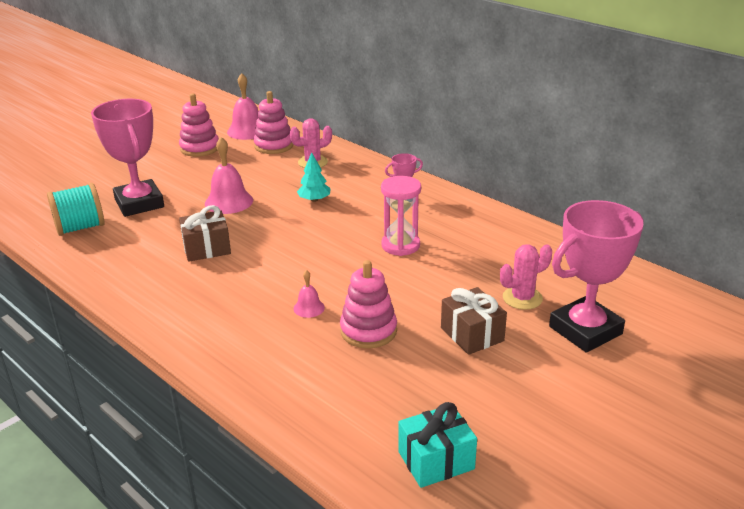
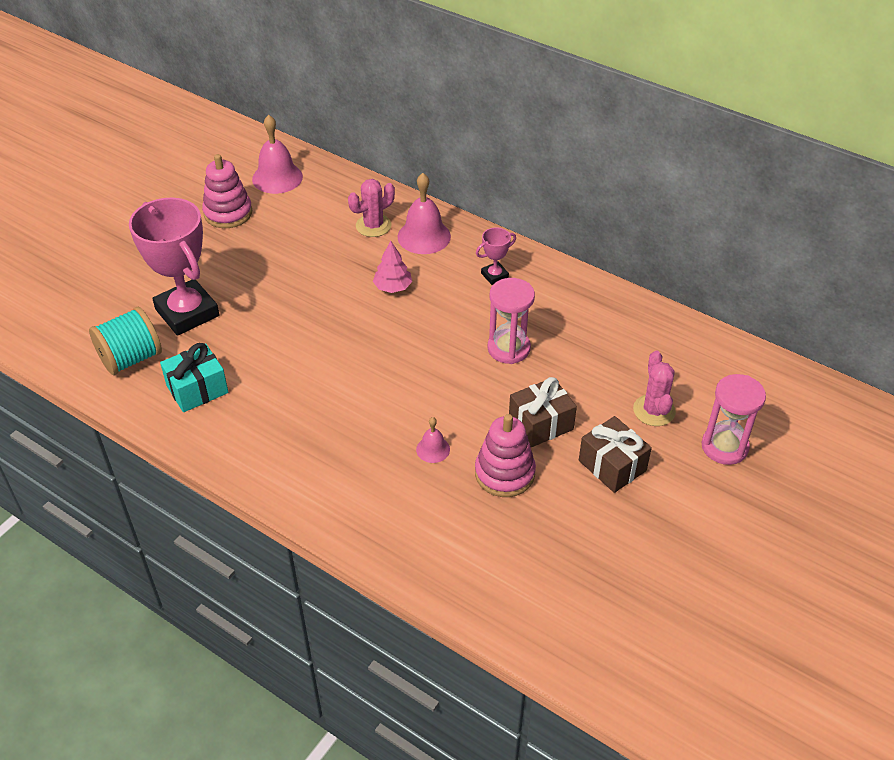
camera: 10 degrees left, 15 degrees up
brown gift [179,205,231,262] -> brown gift moved to [509,377,577,447]
pink bell [205,137,253,214] -> pink bell moved to [398,173,451,254]
pink stacking toy [254,91,294,154] -> none
turquoise tree [297,152,330,202] -> pink tree [373,241,412,293]
turquoise gift [398,402,477,488] -> turquoise gift moved to [160,343,229,412]
pink cactus [500,244,552,310] -> pink cactus turned 60 degrees counterclockwise [633,351,676,426]
pink trophy [549,200,644,353] -> pink hourglass [702,374,766,465]

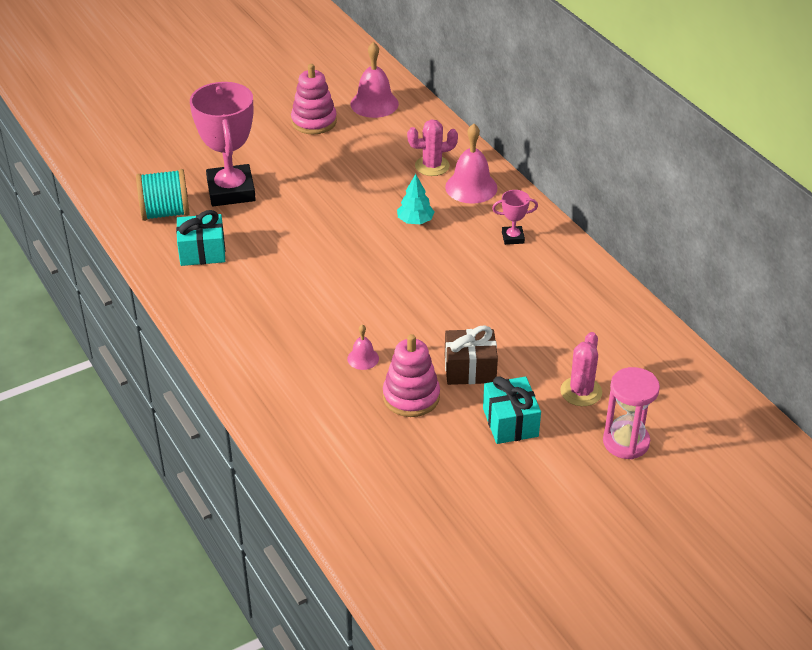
camera: 25 degrees right, 5 degrees down
pink tree [373,241,412,293] -> turquoise tree [397,174,434,224]
pink hourglass [488,278,535,364] -> none
brown gift [579,416,652,493] -> turquoise gift [483,376,541,444]

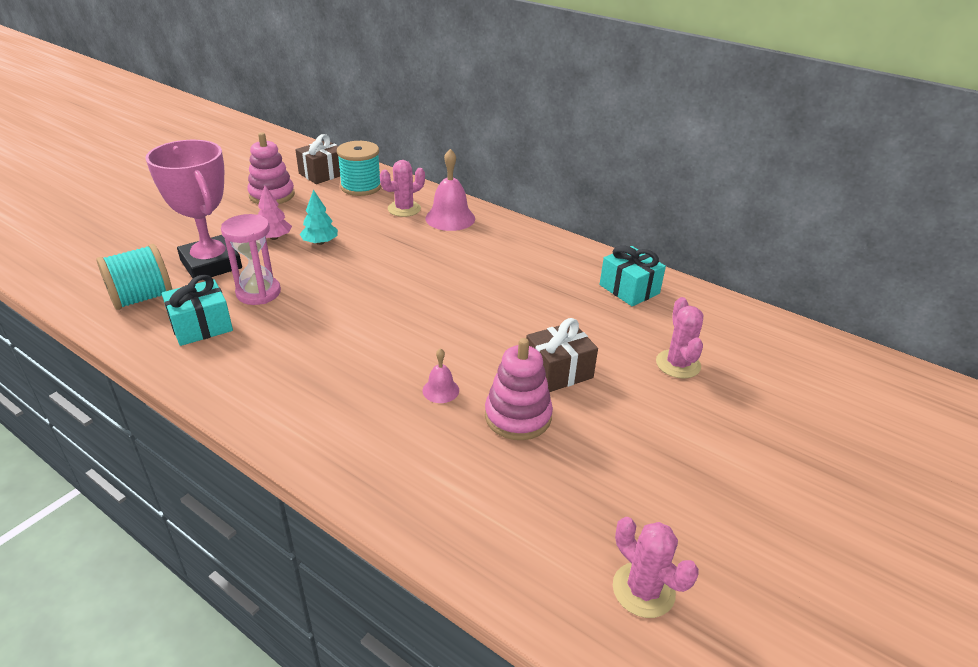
camera: 25 degrees left, 5 degrees down
pink bell [351,42,399,118] -> brown gift [295,134,341,184]
turquoise tree [397,174,434,224] -> turquoise tree moved to [300,189,338,245]
turquoise gift [483,376,541,444] -> turquoise gift moved to [600,245,666,306]
pink trophy [492,190,538,245] -> none
pink hourglass [603,367,660,459] -> pink hourglass moved to [221,214,281,305]
none -> pink tree [258,185,292,240]
none -> turquoise spool [337,141,381,196]
none -> pink cactus [613,517,699,618]

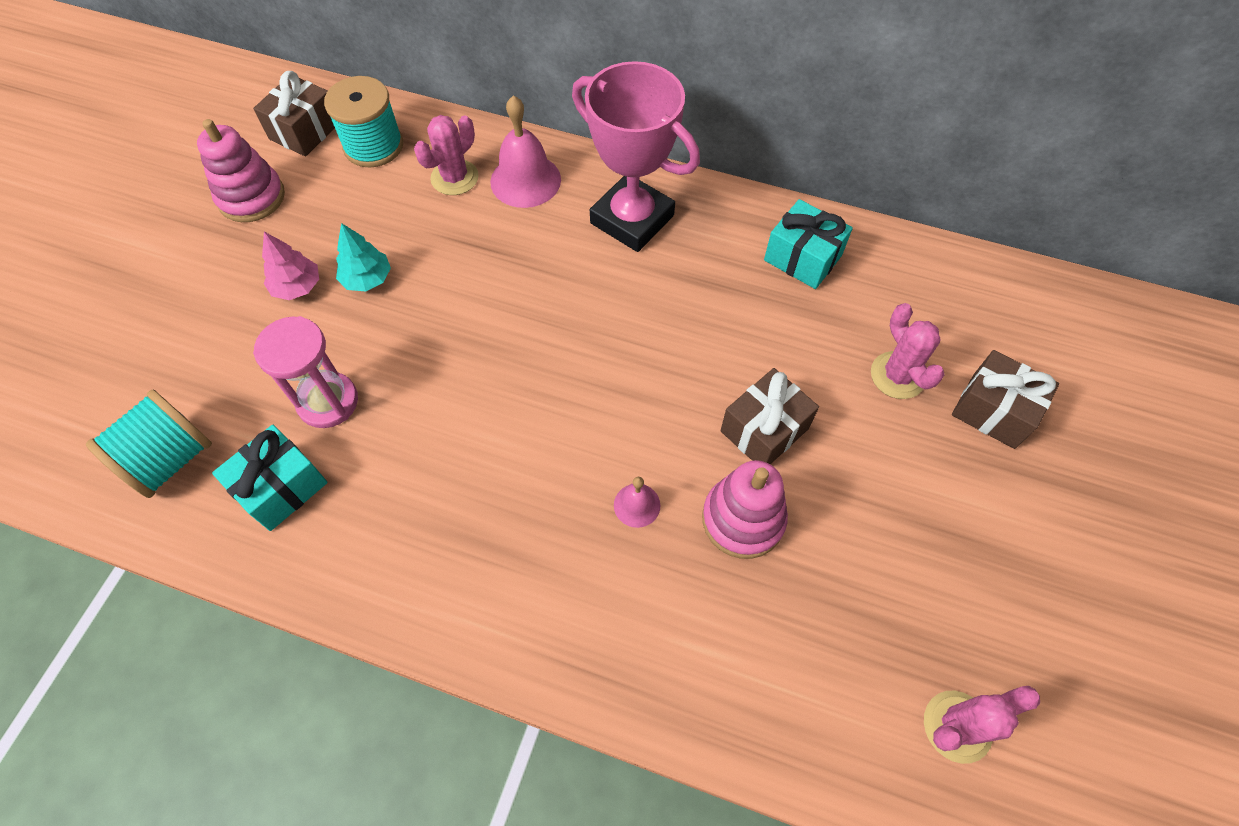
camera: 15 degrees left, 25 degrees up
pink trophy [145,140,242,278] -> pink trophy moved to [572,61,700,252]
pink cactus [613,517,699,618] -> pink cactus turned 60 degrees counterclockwise [924,686,1040,764]
none -> brown gift [952,350,1059,449]

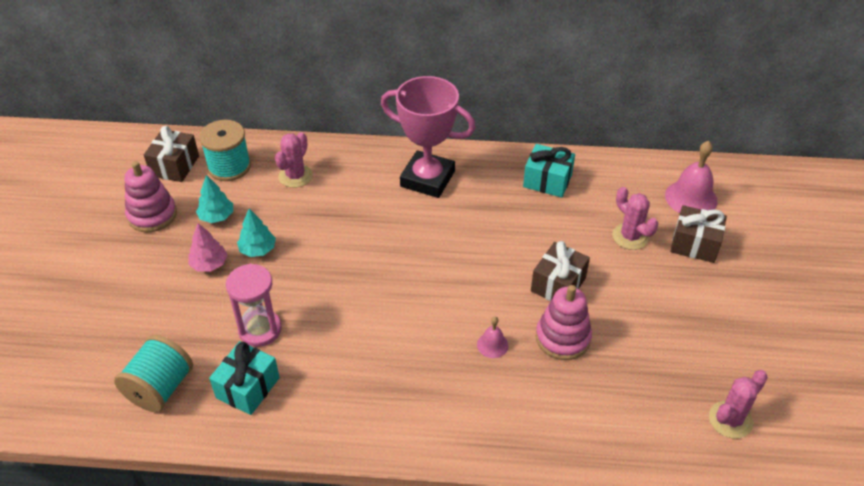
camera: 15 degrees left, 15 degrees down
pink bell [490,96,561,208] -> pink bell moved to [665,141,718,213]
none -> turquoise tree [196,175,233,223]

